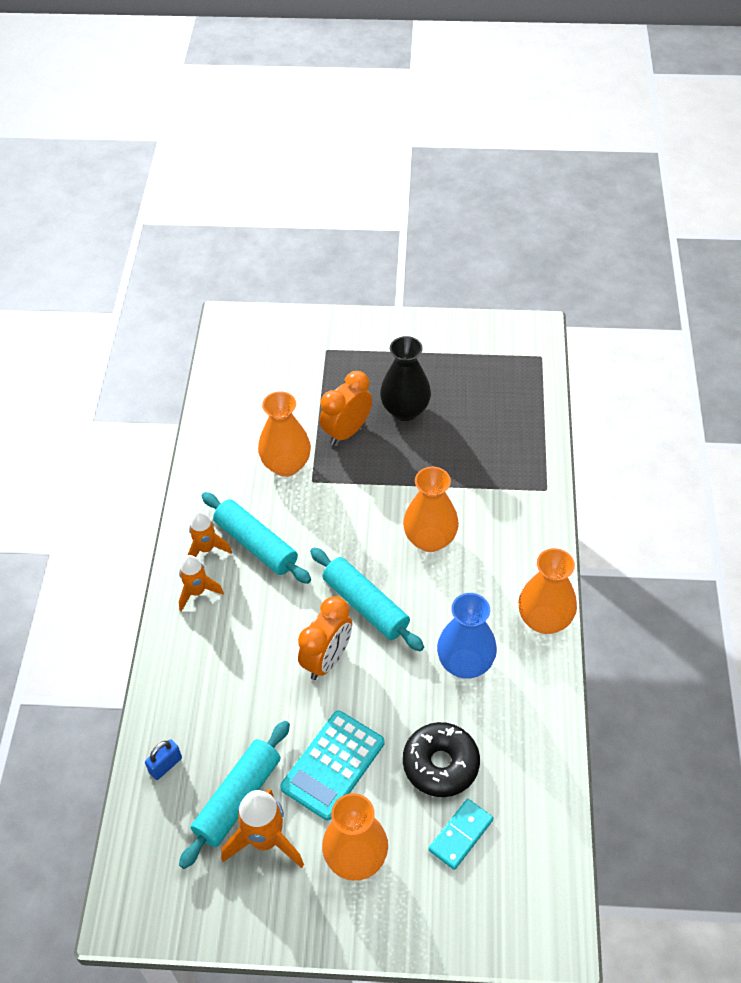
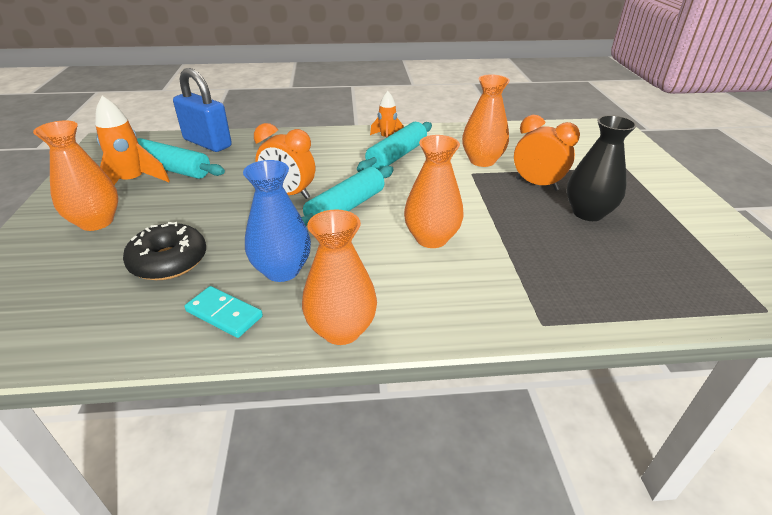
camera: 80 degrees right, 15 degrees down
blue padlock [145,739,182,780] -> blue padlock [173,68,232,152], size x2.25
orange rocket [179,555,224,612] -> none
turquoise calculator [280,711,384,820] -> none
turquoise domino [428,799,493,870] -> turquoise domino moved to [184,286,263,338]

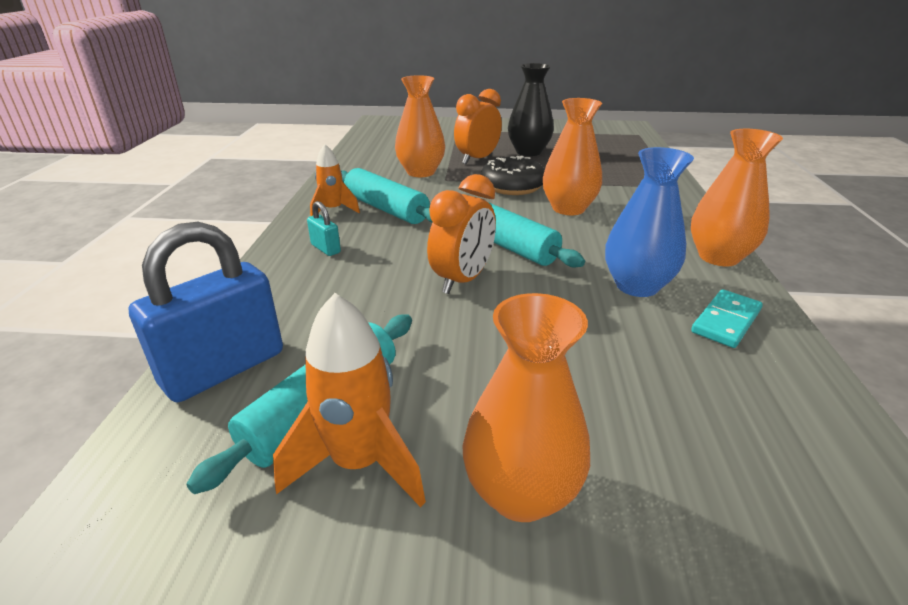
camera: 80 degrees left, 5 degrees down
black donut [123,222,206,280] -> black donut moved to [481,156,545,195]
none -> turquoise padlock [307,201,341,256]

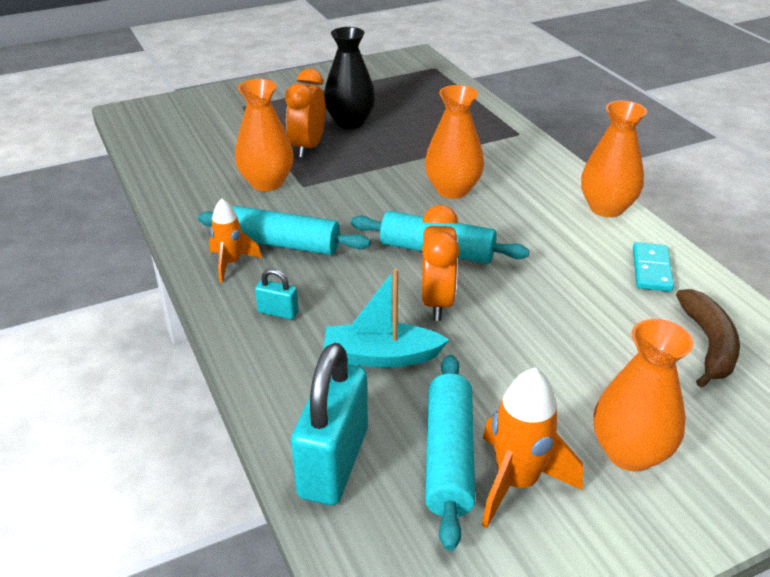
camera: 30 degrees left, 5 degrees up
blue padlock [128,222,283,402] -> turquoise padlock [291,343,368,505]
black donut [481,156,545,195] -> none
blue vase [605,147,694,297] -> none
none -> turquoise boat [324,268,449,368]
none -> brown banana [676,289,740,388]

